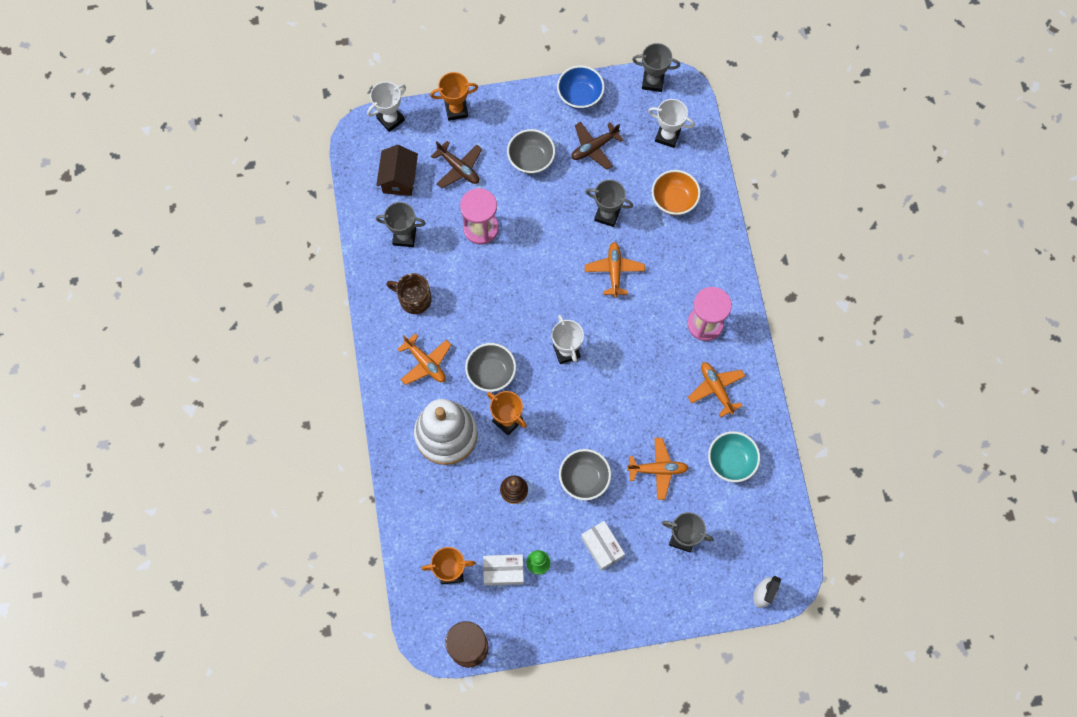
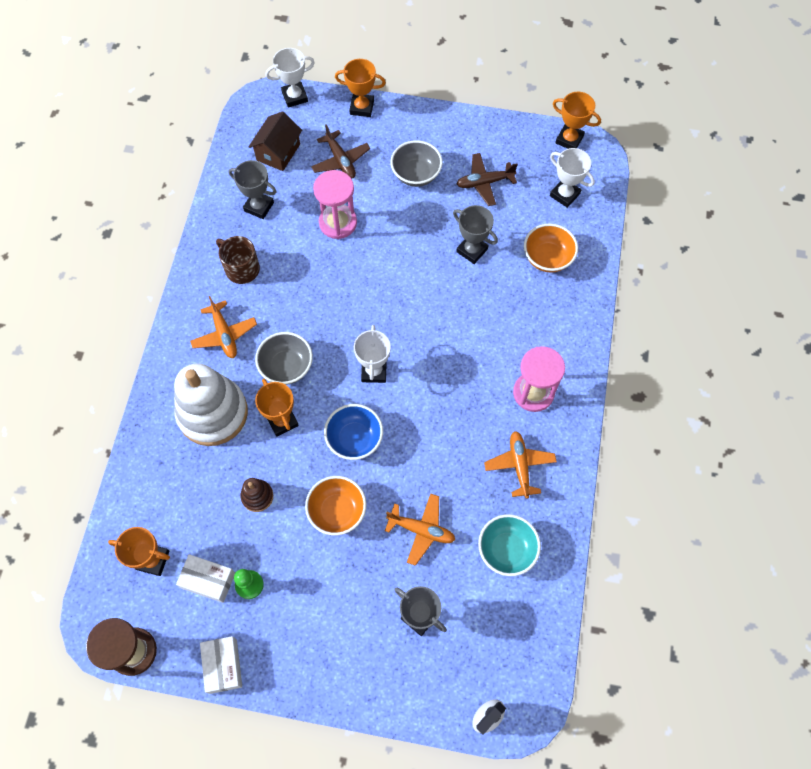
camera: 20 degrees right, 5 degrees down
blue bowl [557,65,605,109] -> blue bowl moved to [324,404,383,460]
grey bowl [559,449,611,500] -> orange bowl [305,476,366,536]
white box [581,521,625,571] -> white box moved to [200,636,242,694]
orange plane [585,242,645,298] -> none
grey trophy [632,43,680,92] -> orange trophy [553,92,601,149]

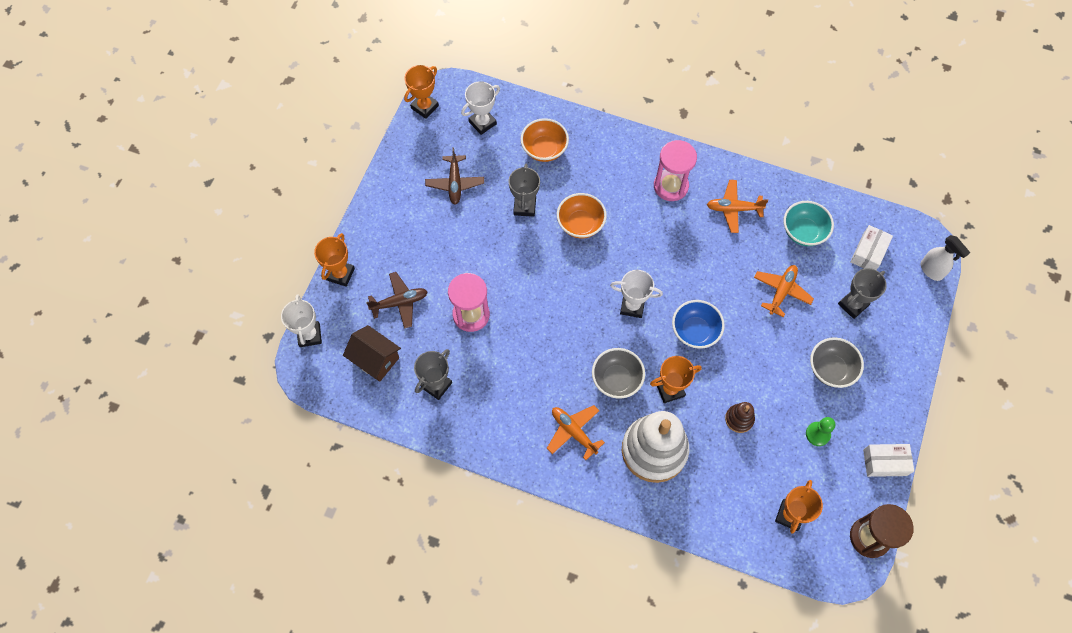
camera: 80 degrees left, 0 degrees up
white box [176,554,235,603] -> white box moved to [850,225,893,270]
orange plane [190,296,257,358] -> orange plane turned 120 degrees counterclockwise [547,405,605,460]
brown mug [216,236,260,284] -> none
orange bowl [305,476,366,536] -> orange bowl moved to [557,193,607,238]
grey bowl [391,140,443,187] -> grey bowl moved to [810,337,864,388]
grey trophy [453,205,498,264] -> grey trophy turned 45 degrees counterclockwise [509,164,540,217]

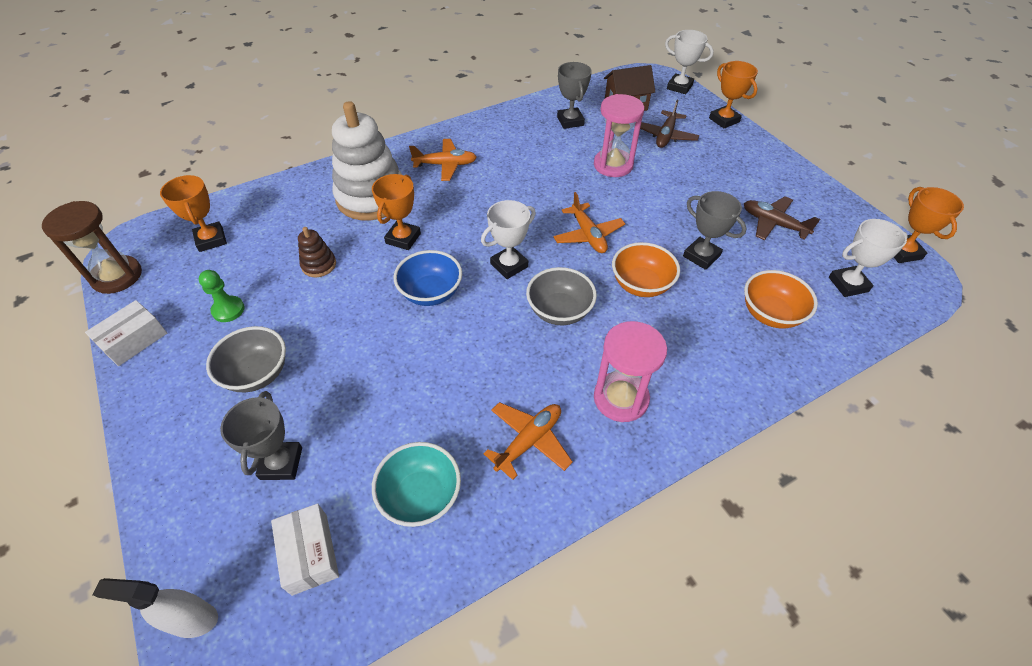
camera: 130 degrees right, 15 degrees down
white trophy [461,81,500,135] -> white trophy turned 75 degrees clockwise [829,219,908,297]
grey bowl [592,348,645,399] -> grey bowl moved to [526,267,597,325]
orange plane [754,265,814,317] -> orange plane moved to [553,192,625,253]

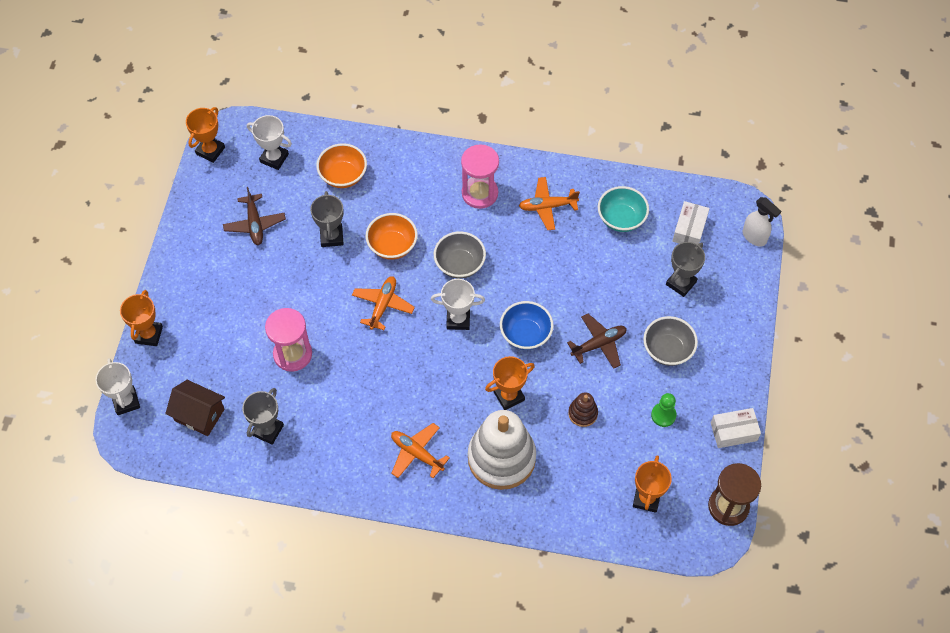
camera: 140 degrees left, 10 degrees up
brown plane [640,100,699,148] -> brown plane moved to [567,314,627,369]

